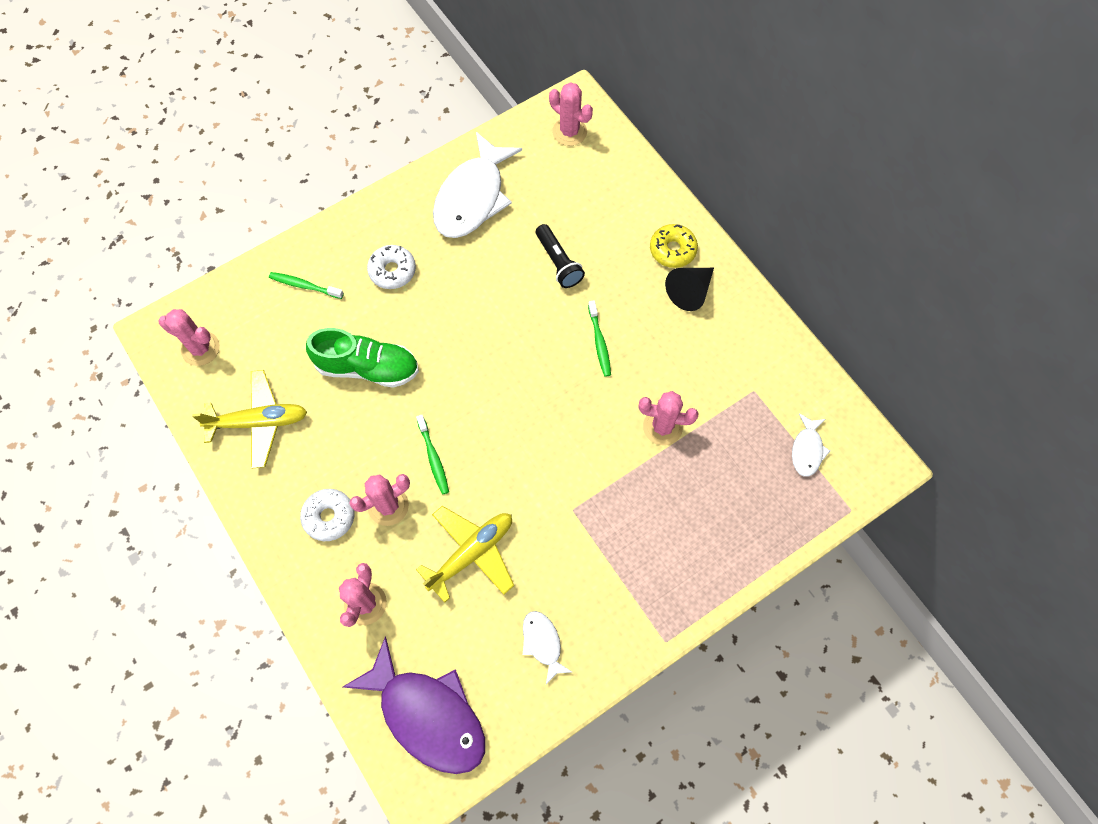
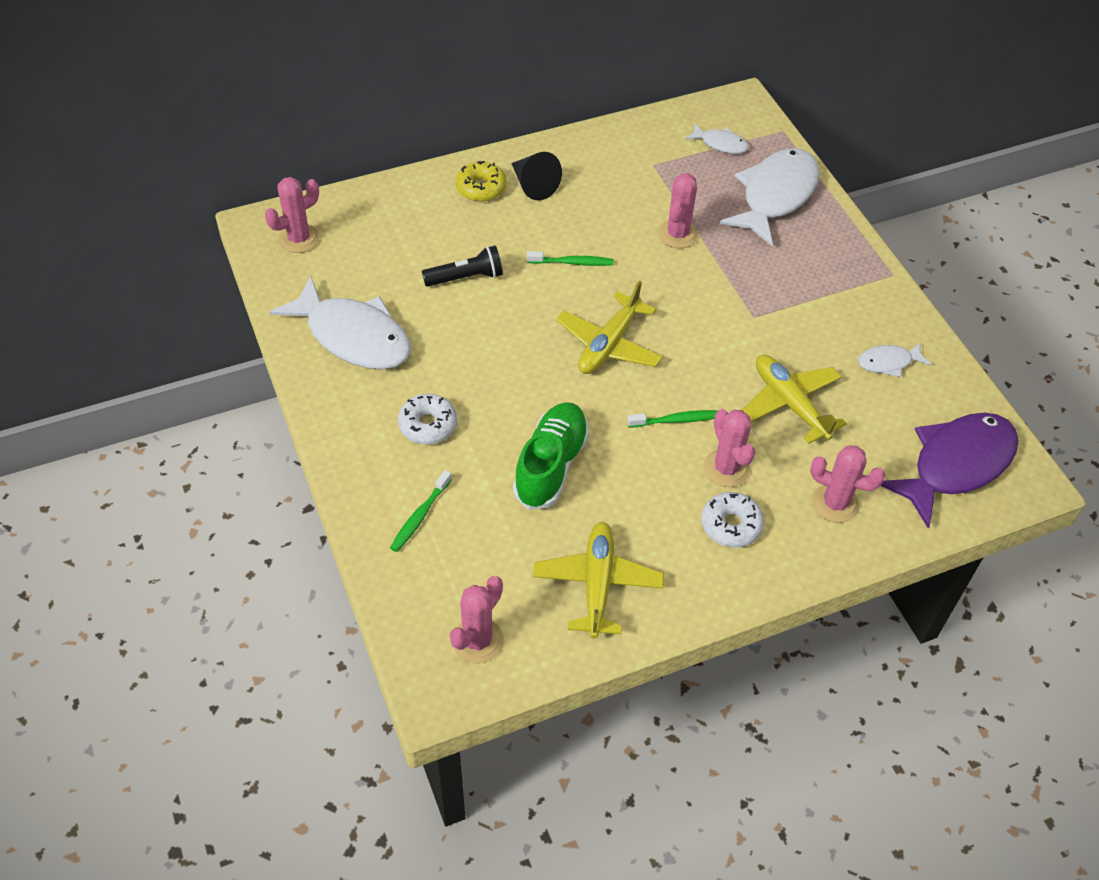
camera: 80 degrees left, 15 degrees down
none -> yellow plane [556,281,662,374]
none -> white fish [720,148,820,246]

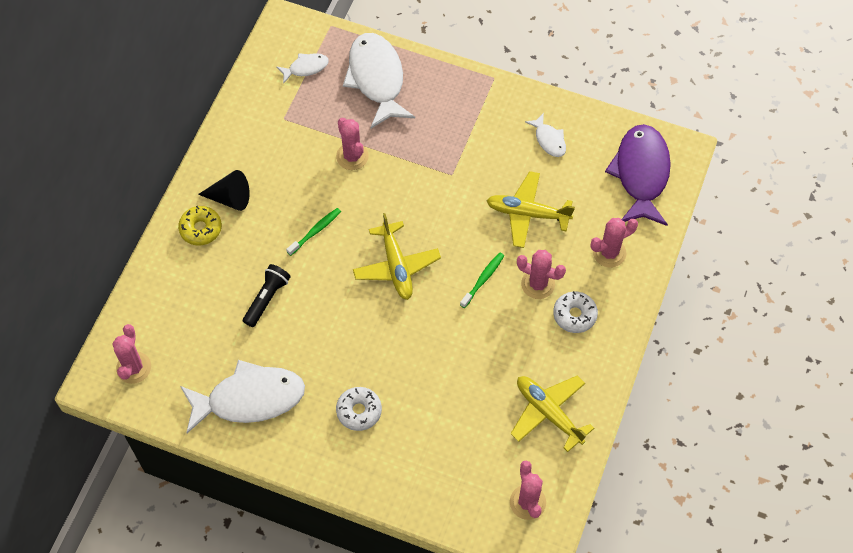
camera: 45 degrees left, 10 degrees up
green toothbrush [390,470,452,552] -> none
green shoe [513,402,589,510] -> none
white fish [858,342,931,378] -> white fish turned 60 degrees counterclockwise [525,113,566,157]

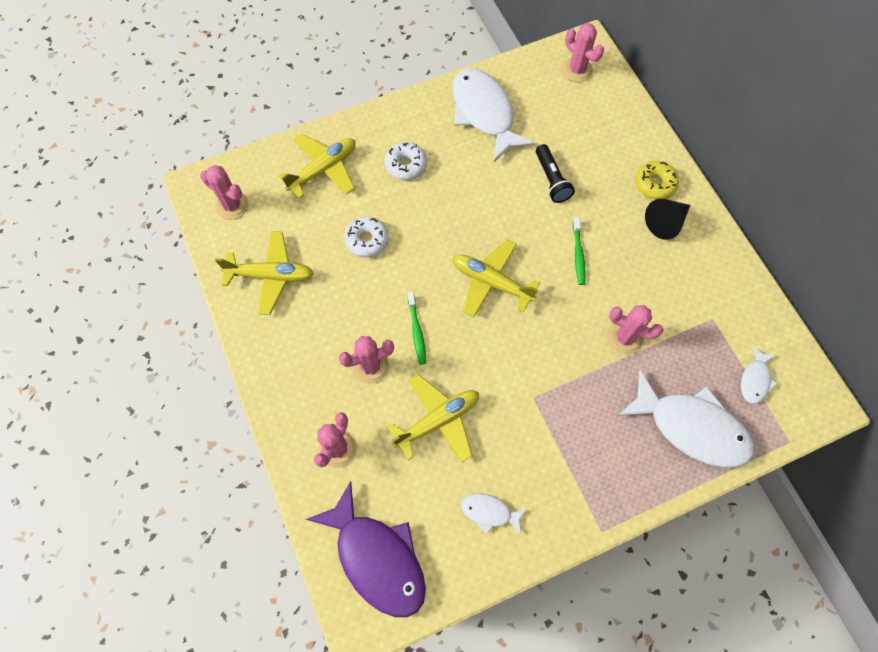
camera: 135 degrees right, 5 degrees up
white fish [180,360,305,433] -> white fish turned 120 degrees clockwise [452,68,535,162]
white donut [553,291,598,333] -> white donut moved to [344,216,389,258]
none -> yellow plane [278,134,356,199]

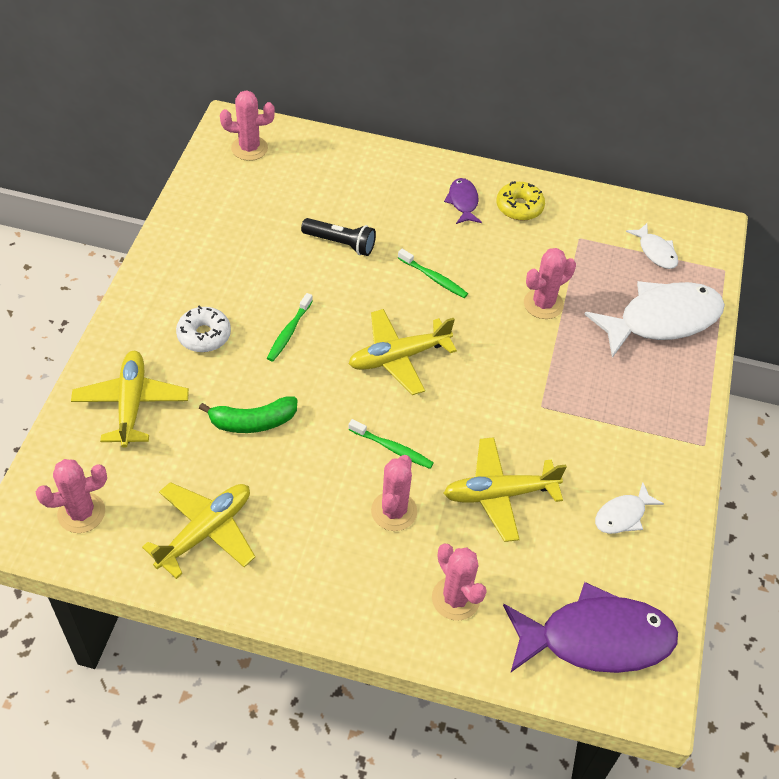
camera: 55 degrees left, 15 degrees down
white donut [344,216,389,258] -> green banana [199,396,297,433]
yellow plane [387,374,479,463] -> yellow plane turned 105 degrees counterclockwise [444,437,567,542]
white fish [452,68,535,162] -> none
yellow donut [635,161,679,200] -> yellow donut moved to [496,181,545,221]
black cone [645,199,690,240] -> purple fish [444,178,482,224]
none -> green toothbrush [267,293,313,362]

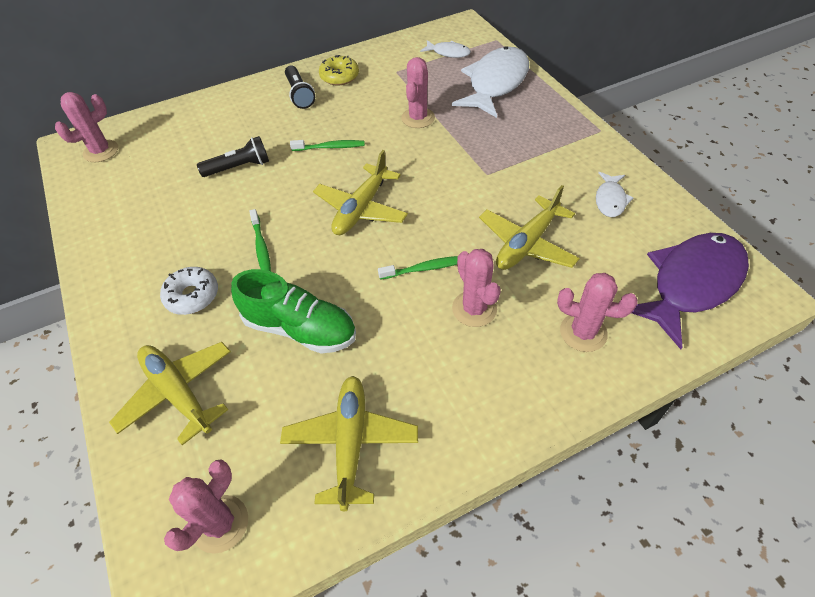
camera: 35 degrees left, 0 degrees up
green banana [199,396,297,433] -> green shoe [231,269,356,354]
purple fish [444,178,482,224] -> black flashlight [285,65,315,109]

